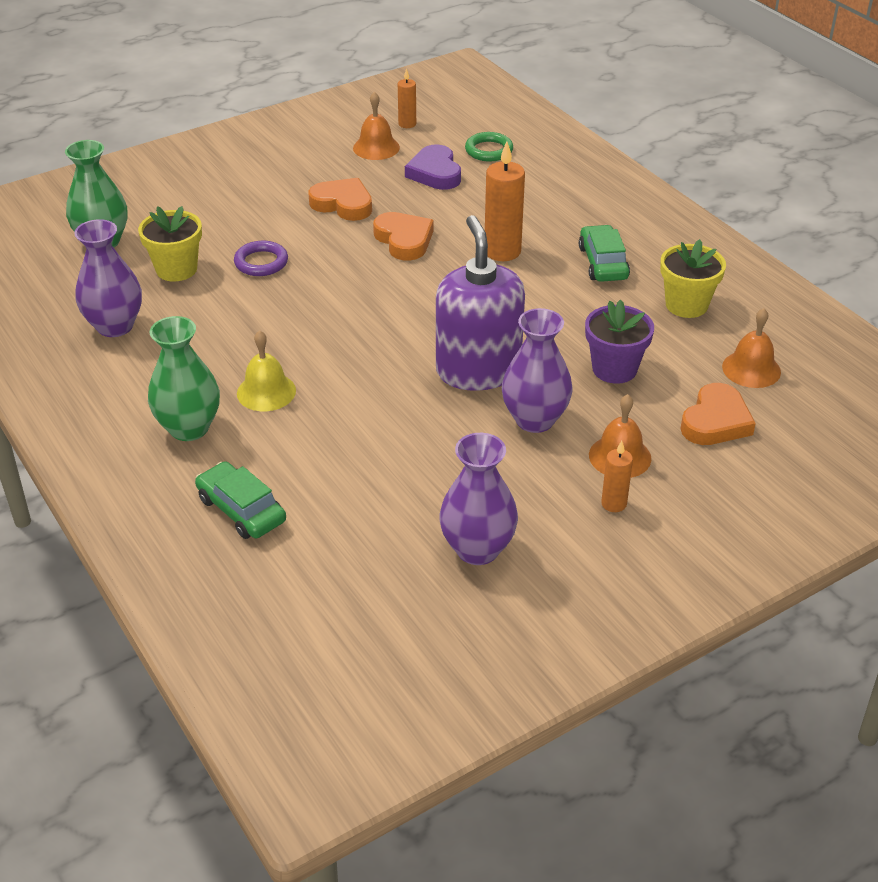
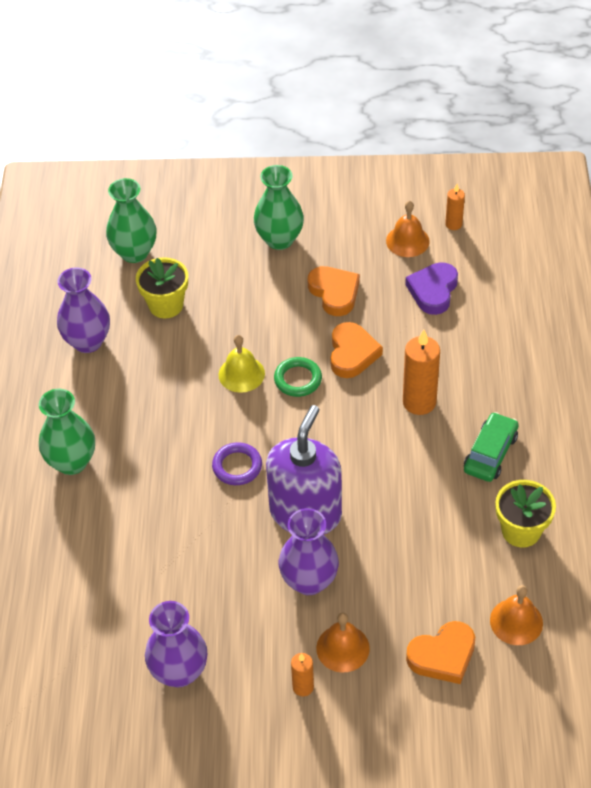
camera: 35 degrees right, 10 degrees up
green car [195,461,286,539] -> none
purple ring [234,241,288,276] -> purple ring moved to [212,442,262,485]
yellow bell [237,330,296,411] -> yellow bell moved to [219,335,265,393]
green ring [465,132,513,162] -> green ring moved to [274,357,322,397]
purple flower pot [585,299,654,384] -> none
none -> green vase [254,165,304,250]

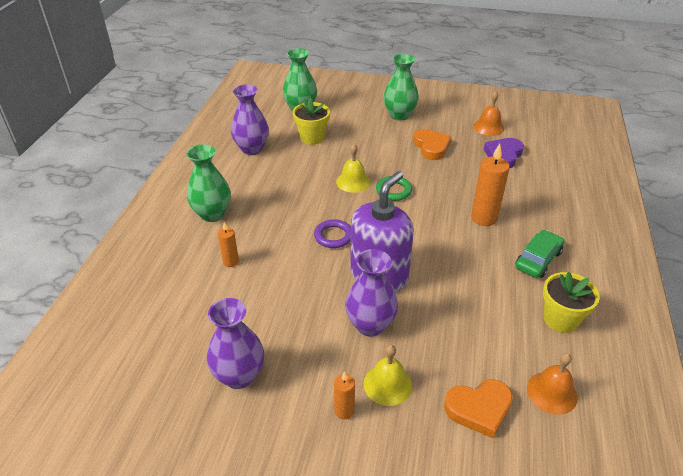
camera: 10 degrees right, 10 degrees down
orange bell [316,613,370,673] -> yellow bell [364,345,412,406]
orange heart [331,322,383,378] -> none
orange candle [445,184,465,230] -> orange candle moved to [218,222,239,267]

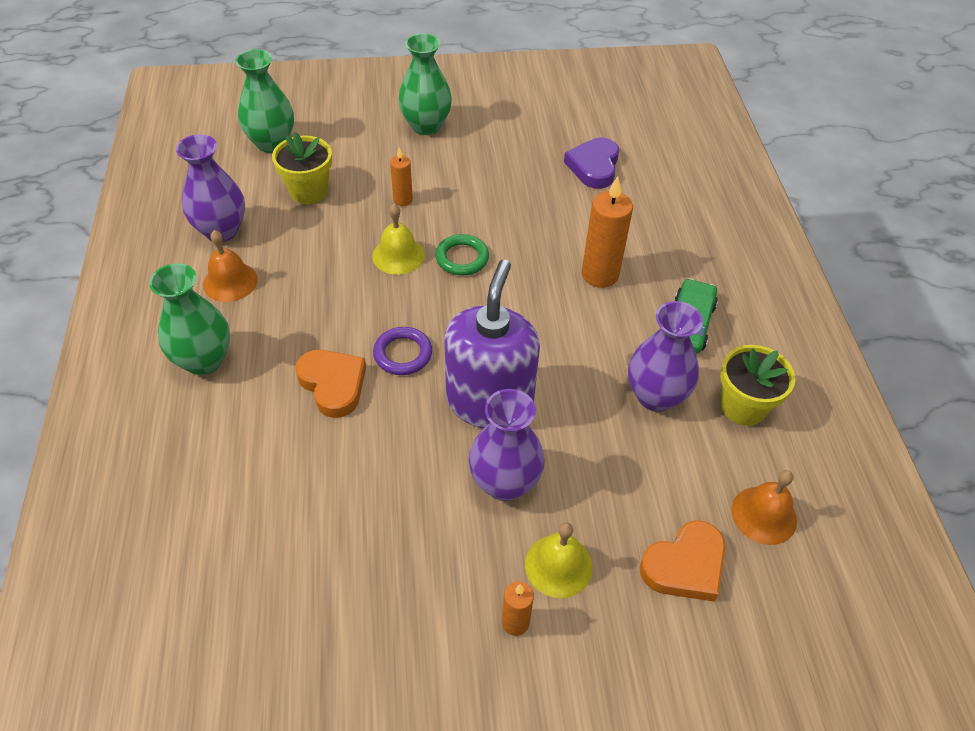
camera: 20 degrees left, 10 degrees up
purple vase [207,298,264,389] -> purple vase moved to [628,301,703,412]
orange candle [218,222,239,267] -> orange candle moved to [390,148,413,206]
orange heart [413,129,452,160] -> orange heart moved to [295,350,366,418]
orange bell [473,91,504,136] -> orange bell moved to [203,230,258,302]

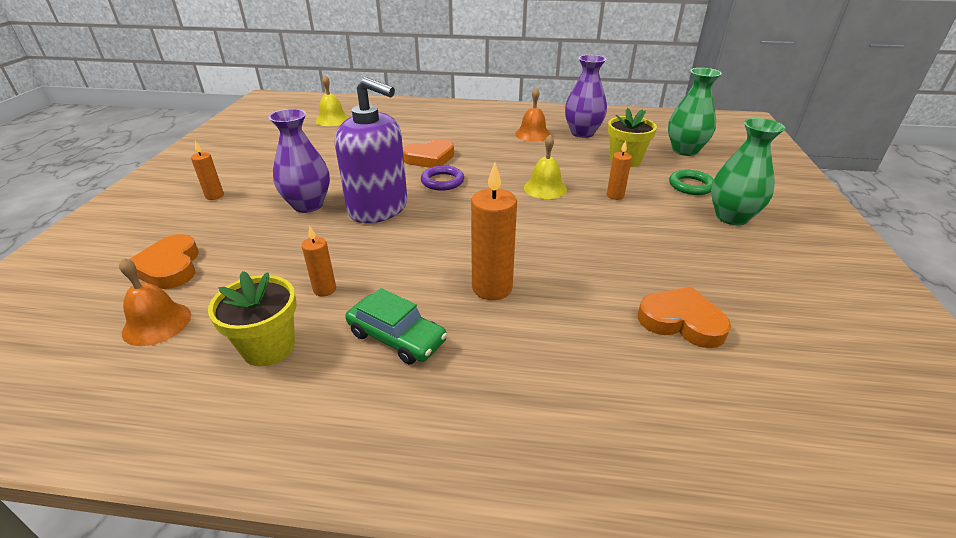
camera: 105 degrees right, 15 degrees down
green vase [149,263,230,375] -> none
green ring [435,234,489,276] -> green ring moved to [669,170,714,195]
yellow bell [525,522,593,598] -> yellow bell moved to [316,75,349,126]
purple heart [564,138,619,189] -> orange heart [638,286,731,348]
purple vase [628,301,703,412] -> orange candle [302,226,336,296]

